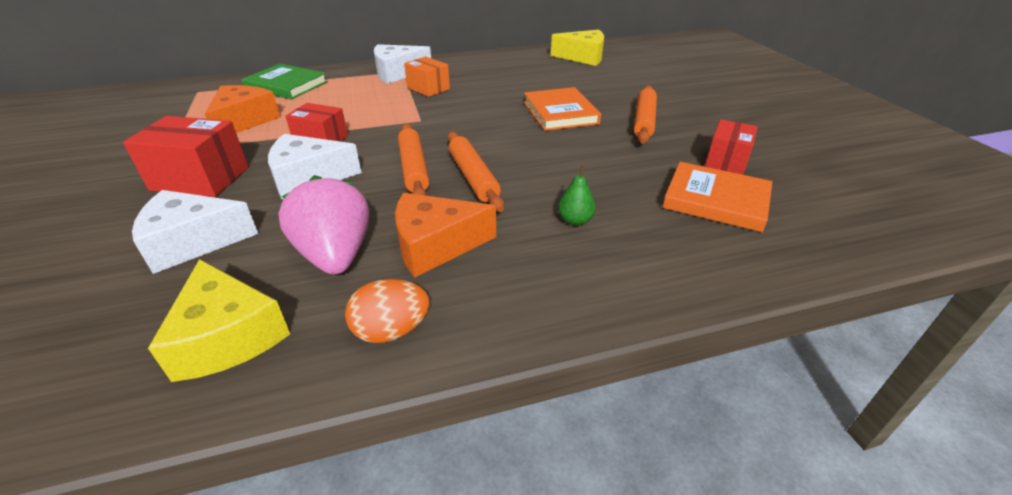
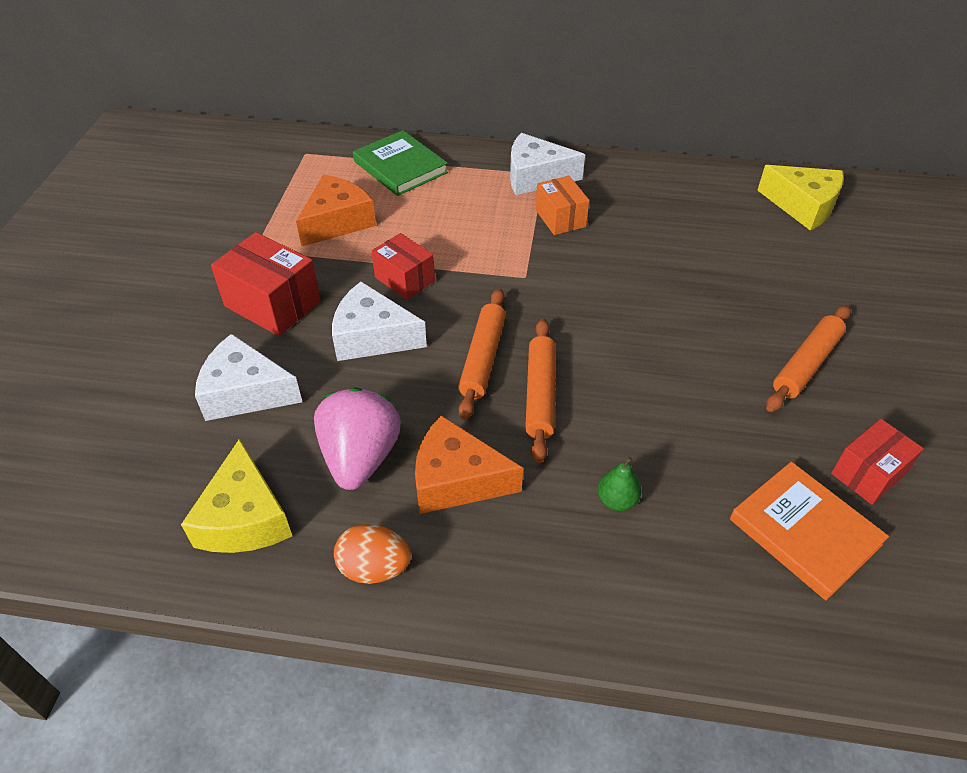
camera: 25 degrees right, 10 degrees up
orange book [524,87,601,131] -> none

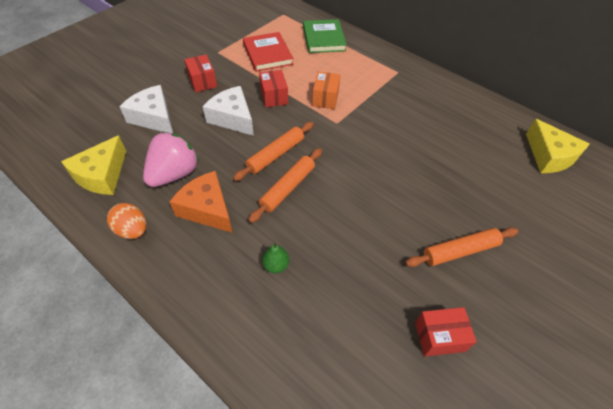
camera: 30 degrees right, 5 degrees up
red box [211,232,321,336] -> red box [184,54,217,92], size x0.66
orange cheese [296,175,376,247] -> red book [243,32,293,72]
white cheese [510,133,585,195] -> none
orange box [535,176,589,235] -> orange box moved to [312,72,340,109]
orange book [730,462,889,600] -> none

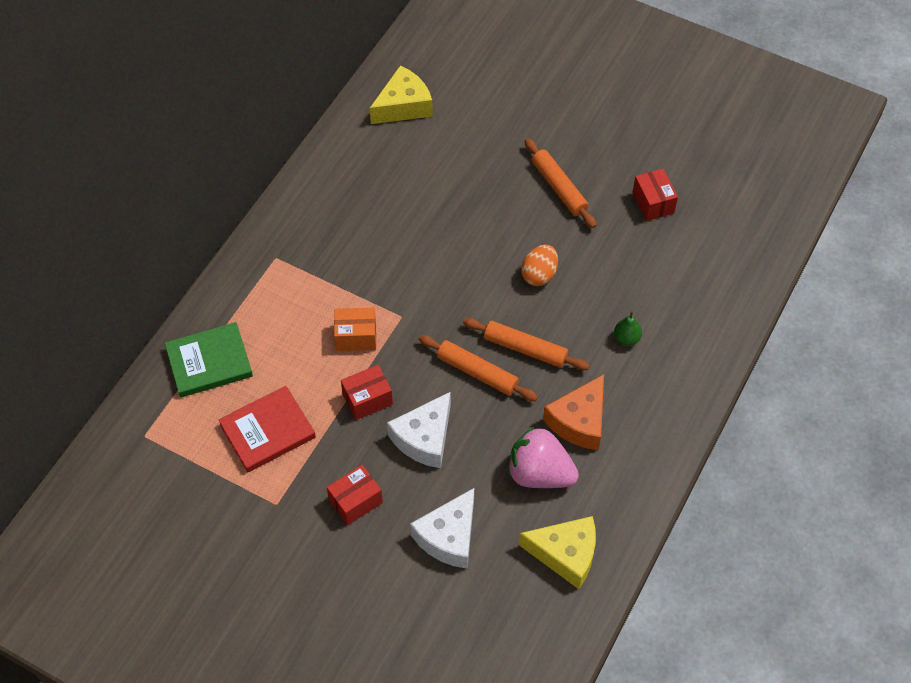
camera: 100 degrees left, 5 degrees up
orange egg [107,203,147,239] -> orange egg moved to [521,244,558,286]

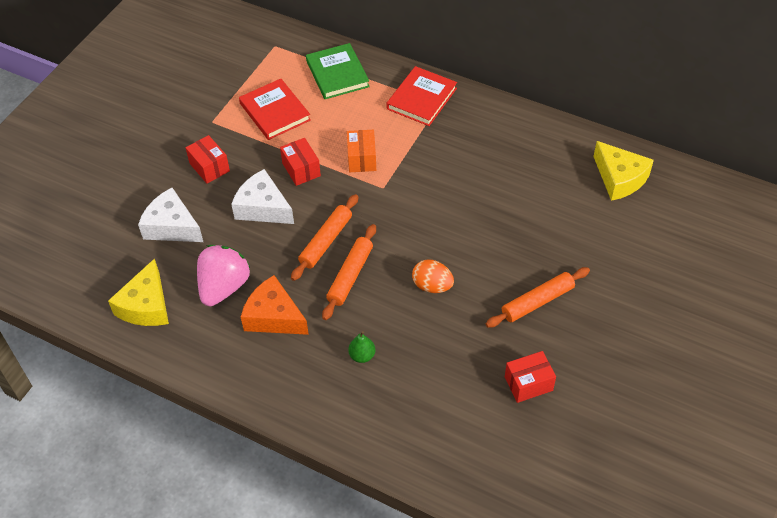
camera: 90 degrees right, 5 degrees down
none -> red book [386,66,457,126]

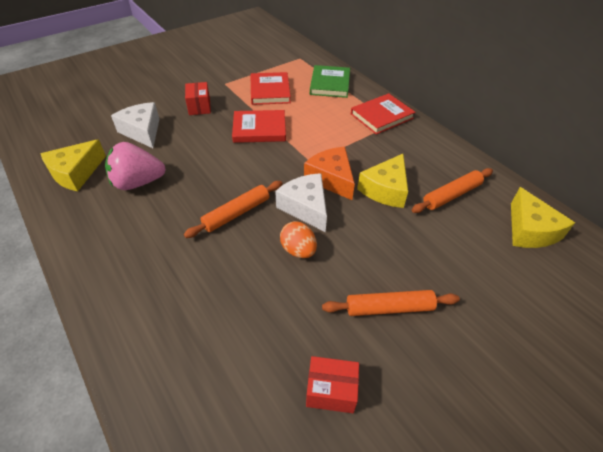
camera: 25 degrees right, 5 degrees down
pink strawberry [197,245,251,306] -> pink strawberry turned 150 degrees counterclockwise [105,142,166,190]
white cheese [231,169,294,224] -> white cheese moved to [275,173,327,232]
orange cheese [241,275,309,335] -> orange cheese moved to [304,147,355,200]
red box [280,138,321,186] -> red book [232,110,286,143]
orange rolling pin [291,194,358,281] -> orange rolling pin moved to [412,168,493,213]
orange box [347,130,376,172] -> none
green pear [348,331,375,363] -> none
none -> yellow cheese [357,154,408,208]

